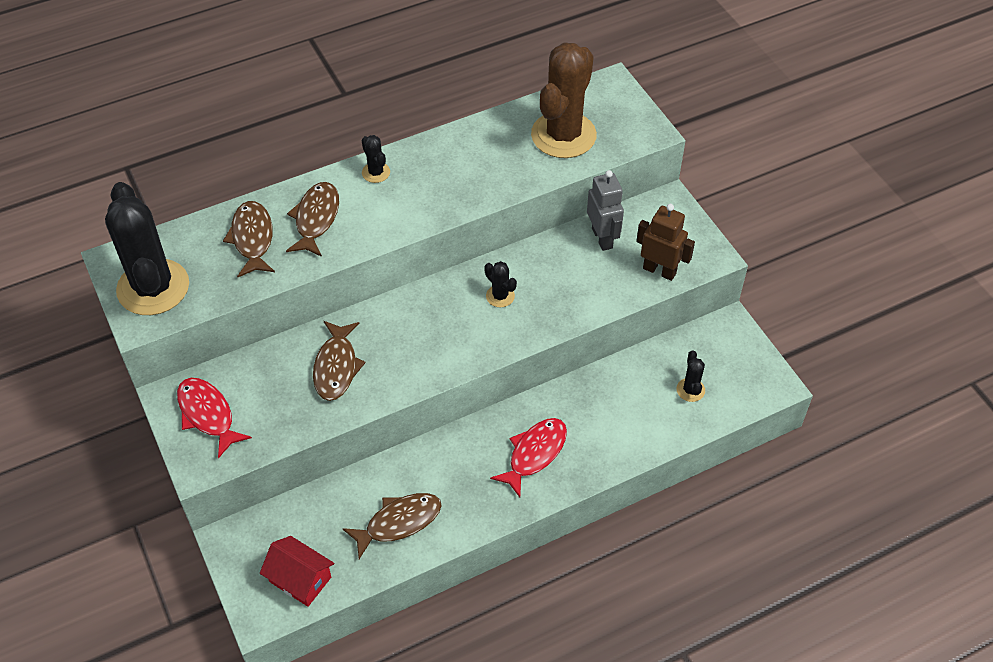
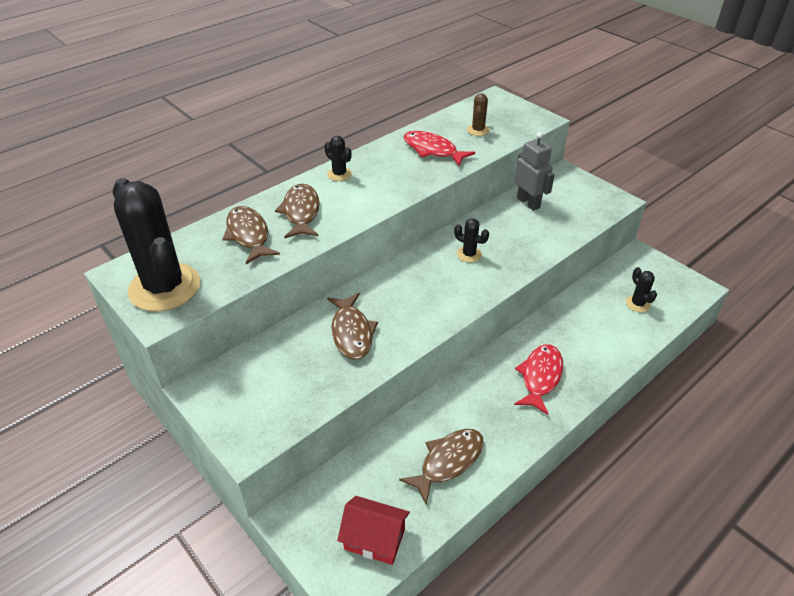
camera: 15 degrees left, 10 degrees down
red fish [177,378,252,458] -> red fish moved to [404,131,475,166]
brown cactus [531,42,597,158] -> brown cactus [467,93,490,136], size x0.42
brown robot [636,204,695,281] -> none

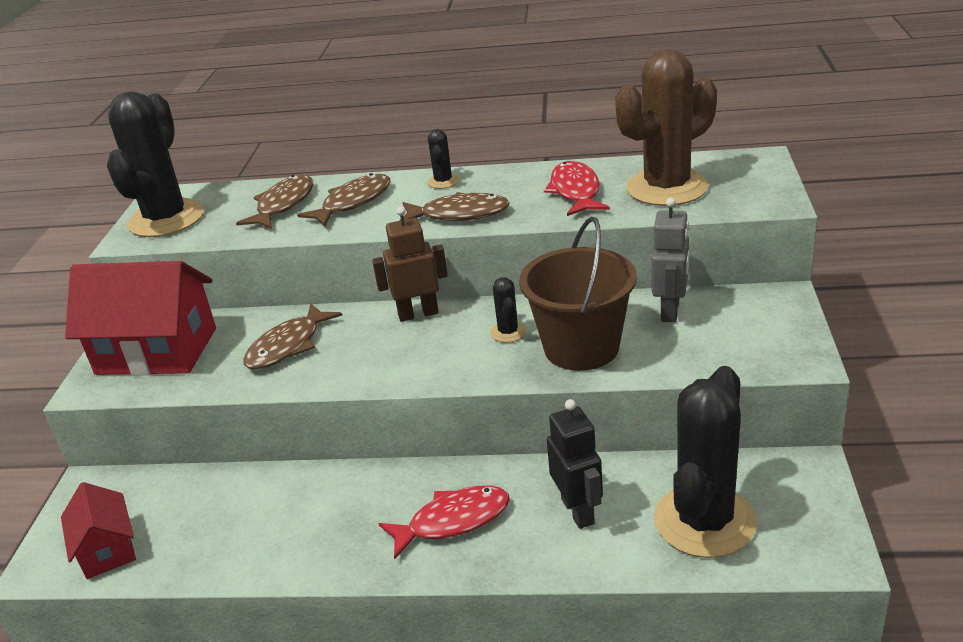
camera: 50 degrees right, 10 degrees down
brown fish [399,429,484,505] -> brown fish moved to [399,192,510,221]
brown cactus [467,93,490,136] -> brown cactus [615,49,717,206], size x2.36
black cactus [626,267,657,312] -> black cactus [654,366,757,558], size x2.36
none -> red house [65,261,216,375]
none -> brown robot [372,206,448,322]
none -> brown bucket [519,217,637,371]
none -> black robot [547,399,603,529]

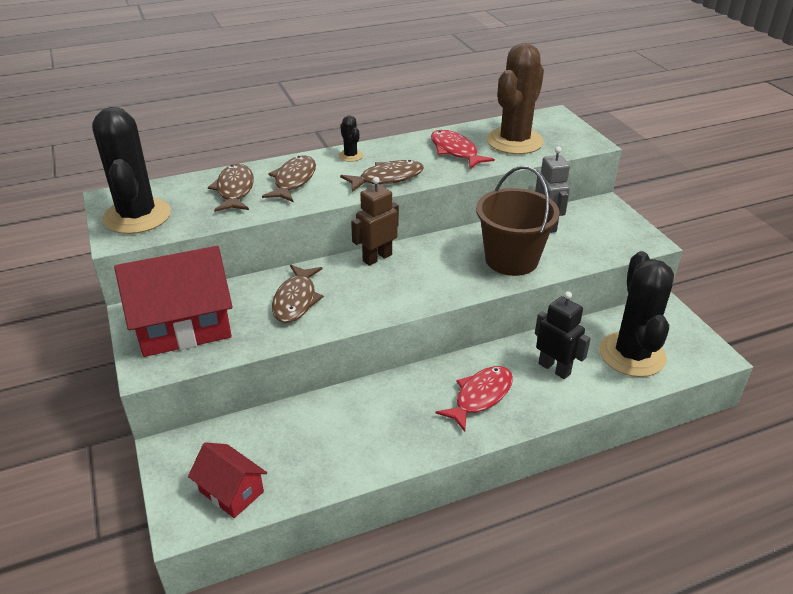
camera: 30 degrees left, 5 degrees up
black cactus [490,277,526,343] -> none

